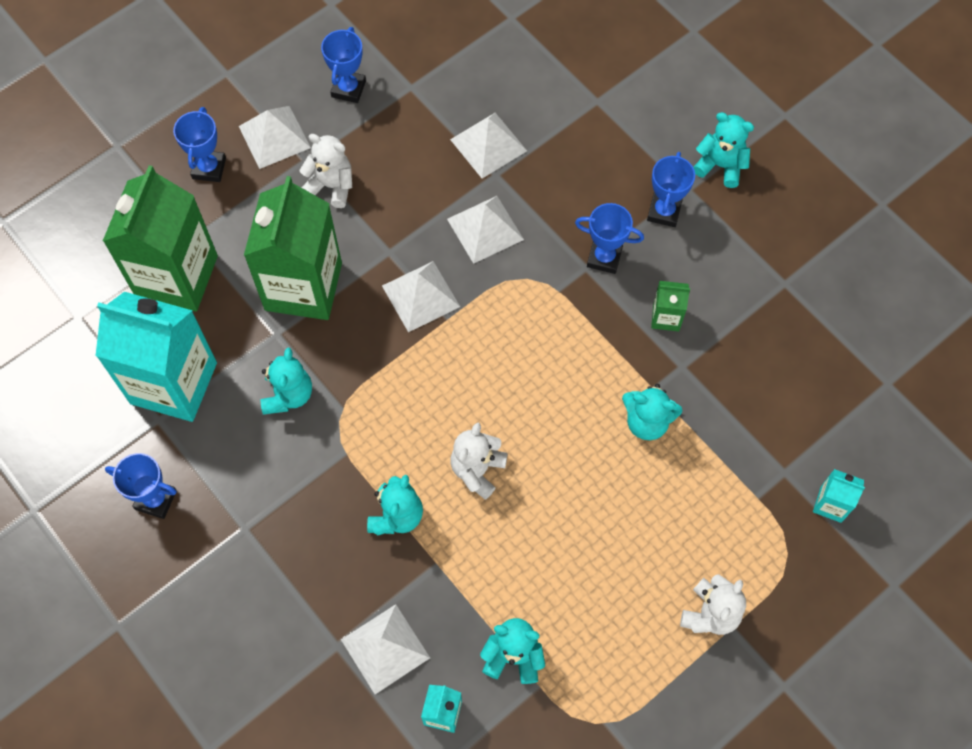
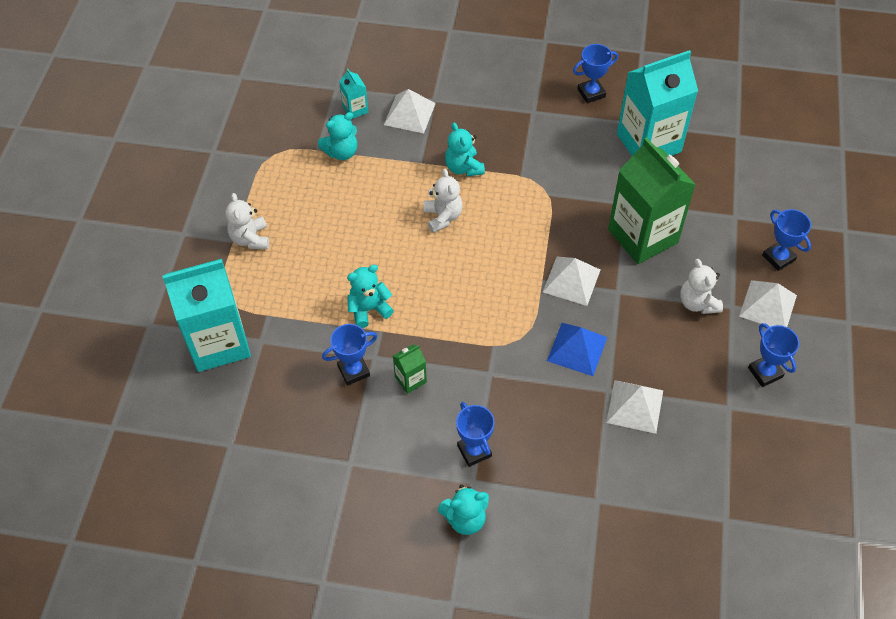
camera: 140 degrees right, 10 degrees down
green carton [103,165,218,312] -> none
turquoise teddy bear [261,348,312,415] -> none
white teddy bear [299,134,352,208] -> white teddy bear turned 90 degrees clockwise [680,259,723,314]
white pyramid [447,196,524,264] -> blue pyramid [547,323,607,376]
blue trophy [575,203,644,274] -> blue trophy moved to [322,324,377,385]
turquoise carton [813,469,865,523] -> turquoise carton [162,259,251,372], size x2.35

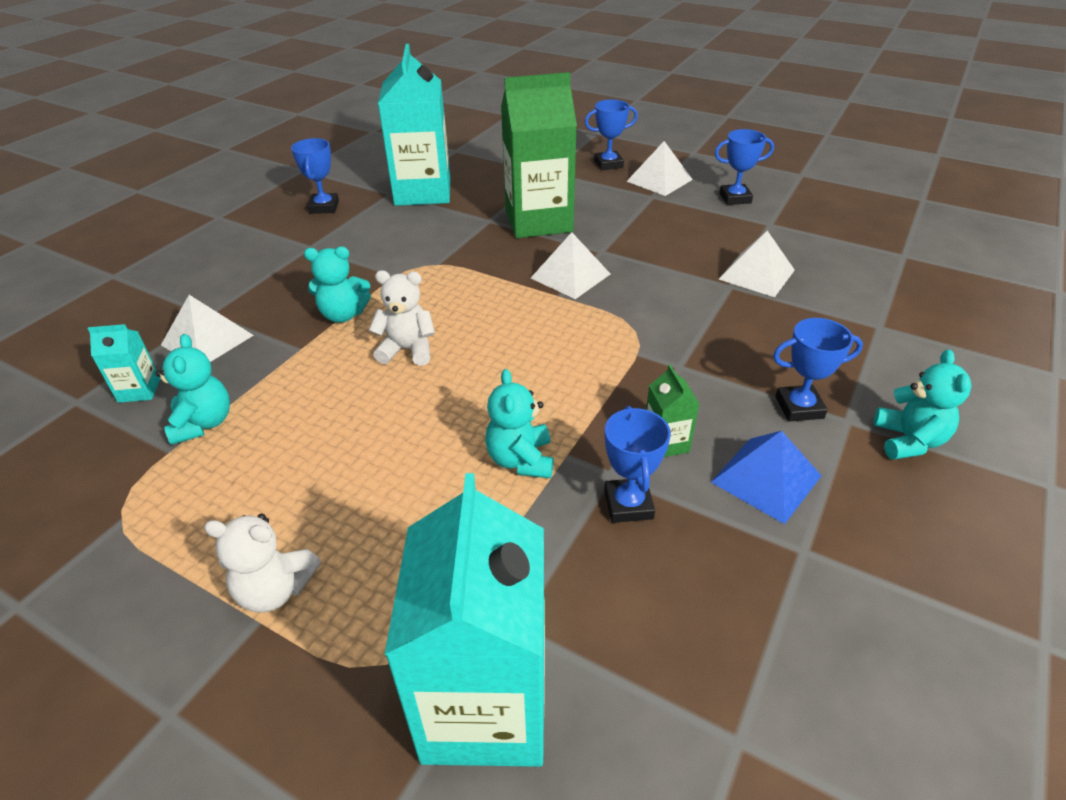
camera: 70 degrees left, 15 degrees down
blue pyramid [547,323,607,376] -> blue pyramid moved to [711,431,821,524]
white teddy bear [680,259,723,314] -> none

